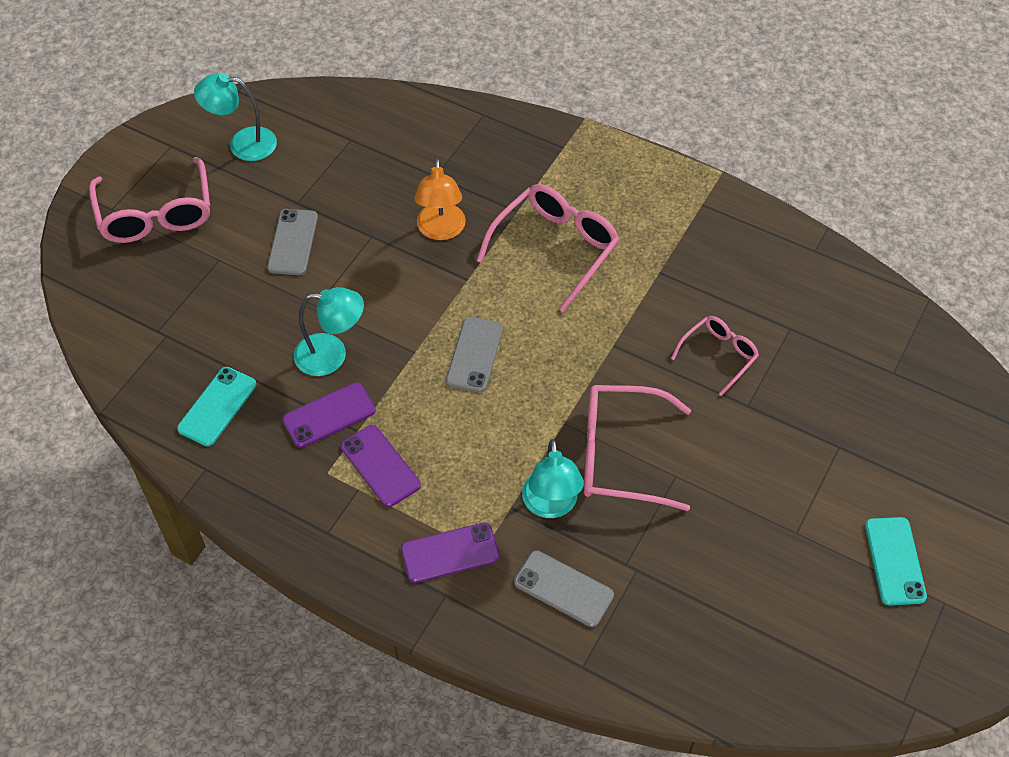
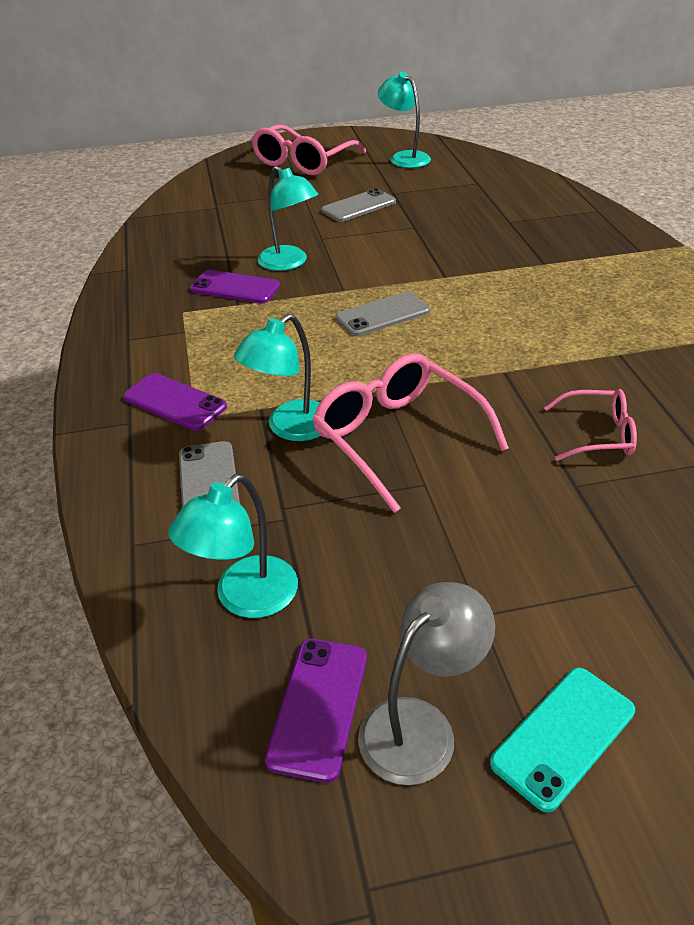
camera: 50 degrees right, 15 degrees down
turquoise phone [177,367,257,446] -> none
purple phone [341,425,421,507] -> purple phone moved to [265,639,367,783]
orange lamp [414,158,466,240] -> none
pink glasses [477,184,620,313] -> none
none -> turquoise lamp [168,474,298,618]
none -> grey lamp [358,582,495,785]

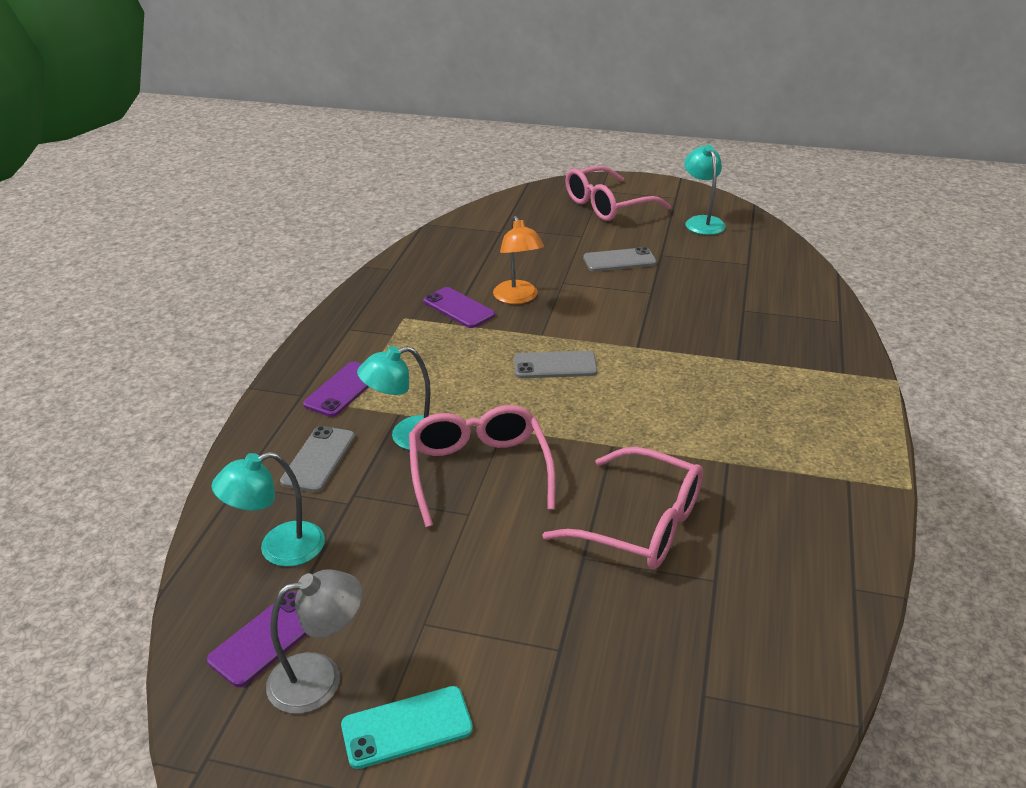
camera: 25 degrees right, 5 degrees down
purple phone [123,373,227,431] -> purple phone turned 60 degrees clockwise [303,361,369,417]
turquoise lamp [258,166,318,271] -> orange lamp [493,216,544,304]
pink glasses [544,389,637,461] -> pink glasses [542,447,703,569], size x1.74

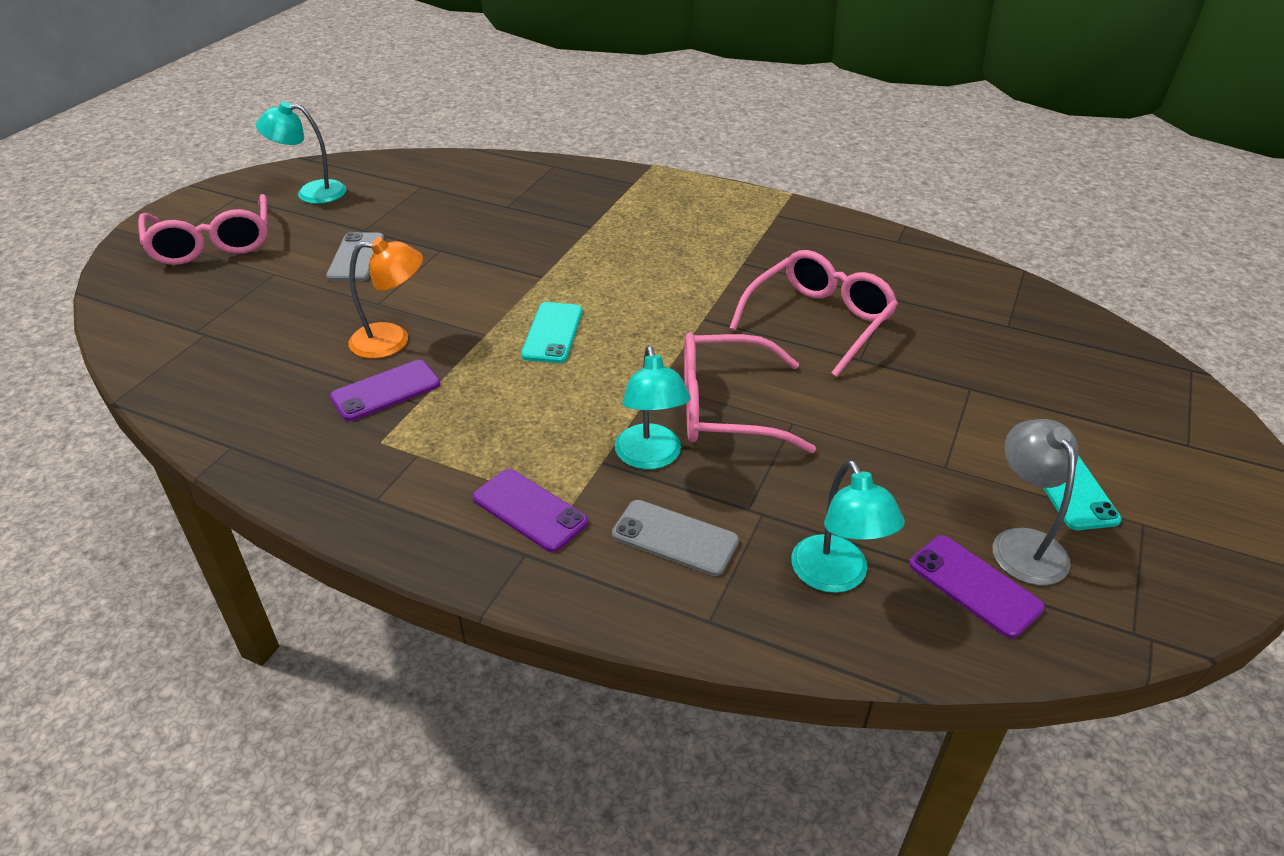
camera: 80 degrees left, 5 degrees up
grey phone [514,351,598,378] -> turquoise phone [521,302,582,363]

